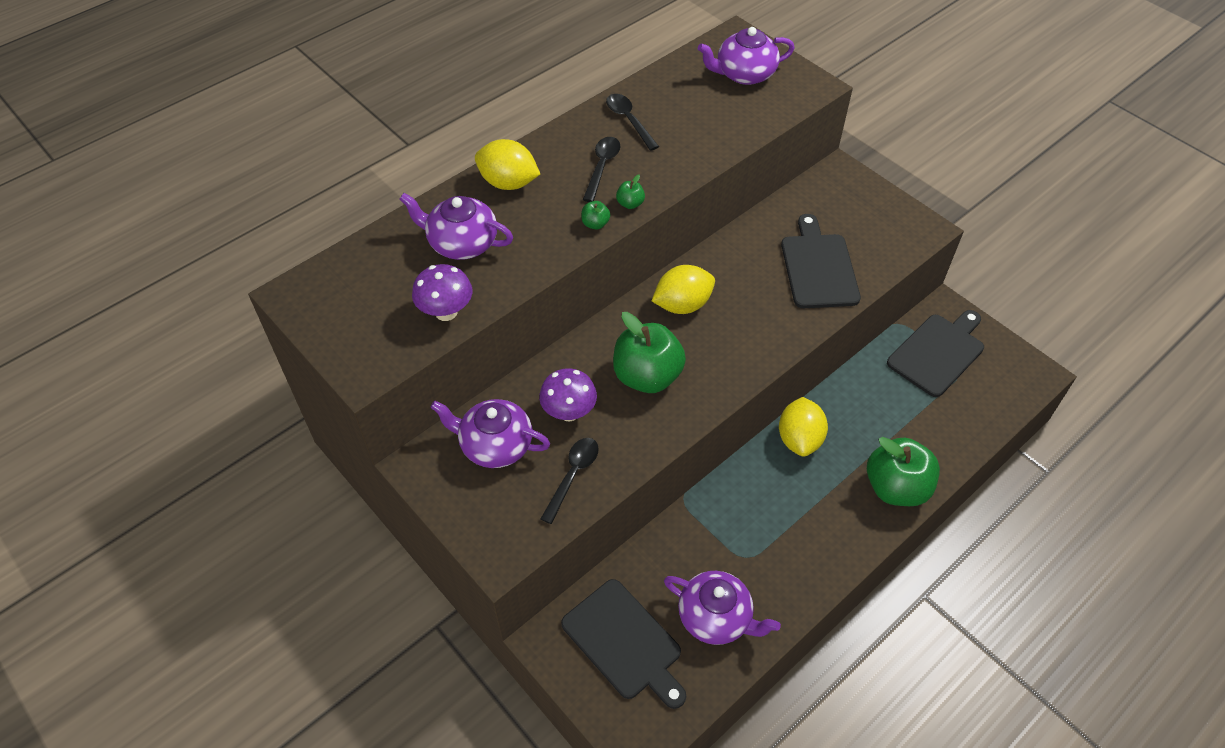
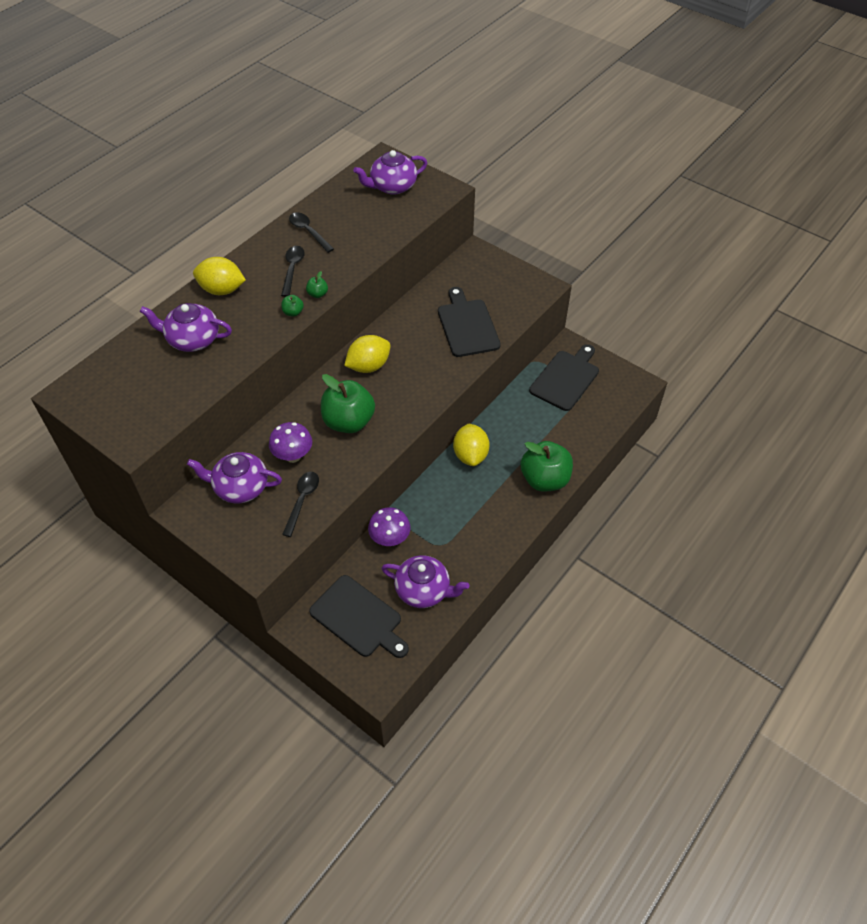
camera: 10 degrees left, 0 degrees up
purple mushroom [412,264,472,321] -> purple mushroom moved to [368,507,410,546]

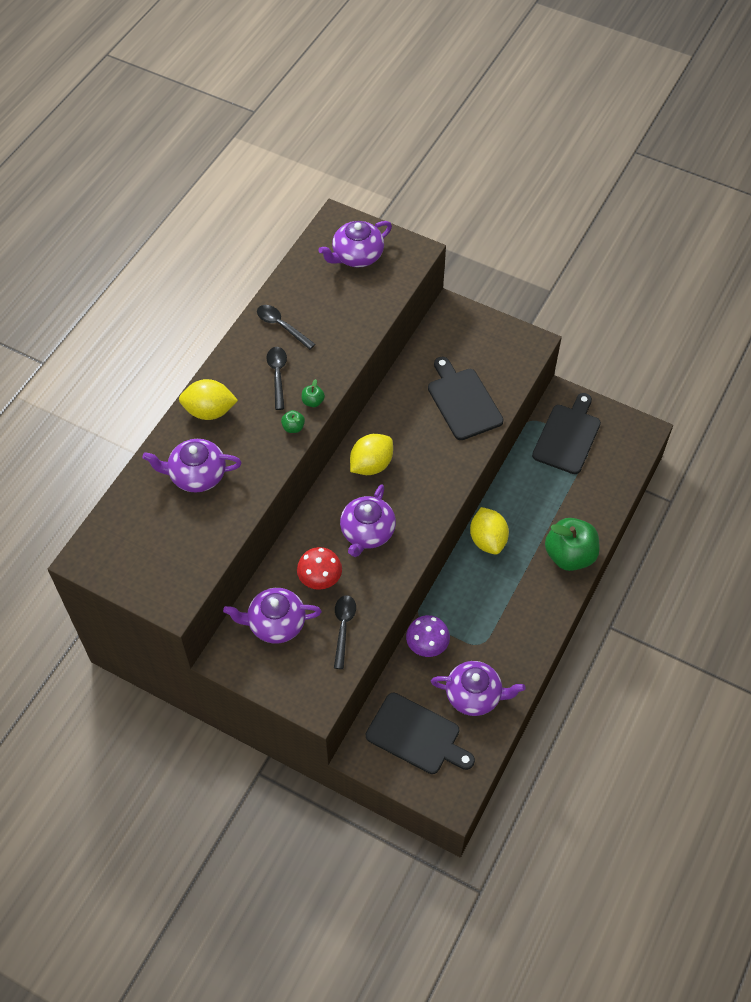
camera: 10 degrees left, 5 degrees up
purple mushroom [269,422,312,463] -> red mushroom [297,547,342,590]
green apple [321,374,375,433] -> purple teapot [340,484,396,557]

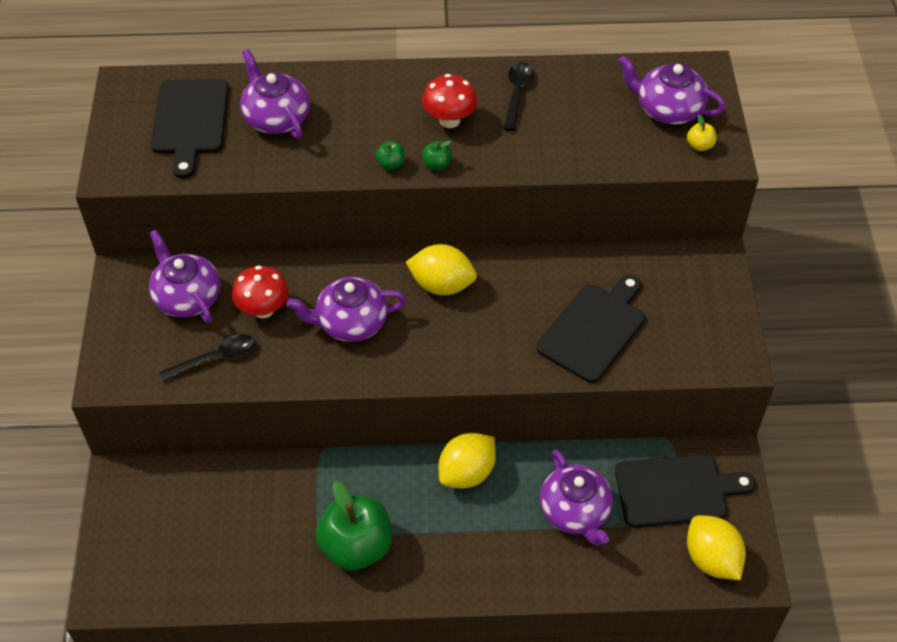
camera: 60 degrees right, 5 degrees down
yellow lemon [179,379,238,420] -> yellow lemon moved to [687,515,746,580]
black spoon [266,347,287,410] -> red mushroom [422,74,477,128]
black cutting board [366,693,475,774] -> black cutting board moved to [151,79,229,178]
purple mushroom [406,615,450,657] -> none
purple teapot [431,661,526,716] -> purple teapot moved to [540,449,613,546]
green apple [545,518,599,571] -> green apple moved to [315,481,392,571]
none -> yellow apple [687,114,716,151]

